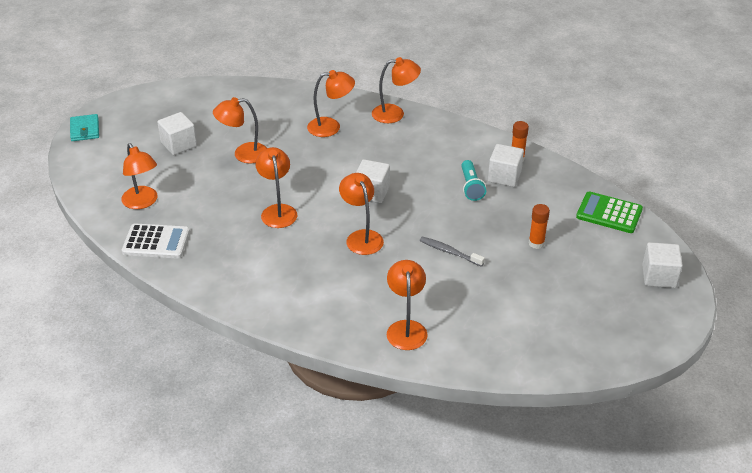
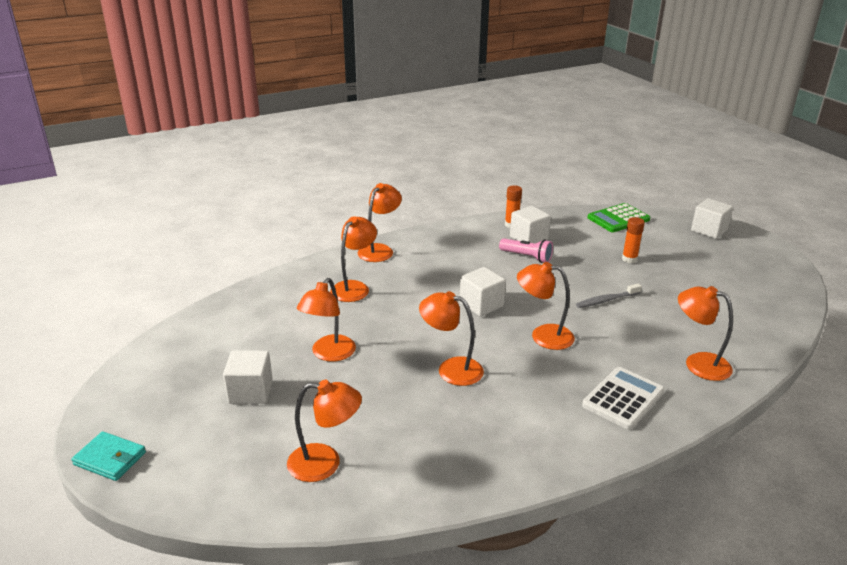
camera: 55 degrees left, 10 degrees down
white calculator [122,224,190,259] -> white calculator moved to [582,367,664,430]
turquoise flashlight [461,160,486,201] -> pink flashlight [499,238,553,263]

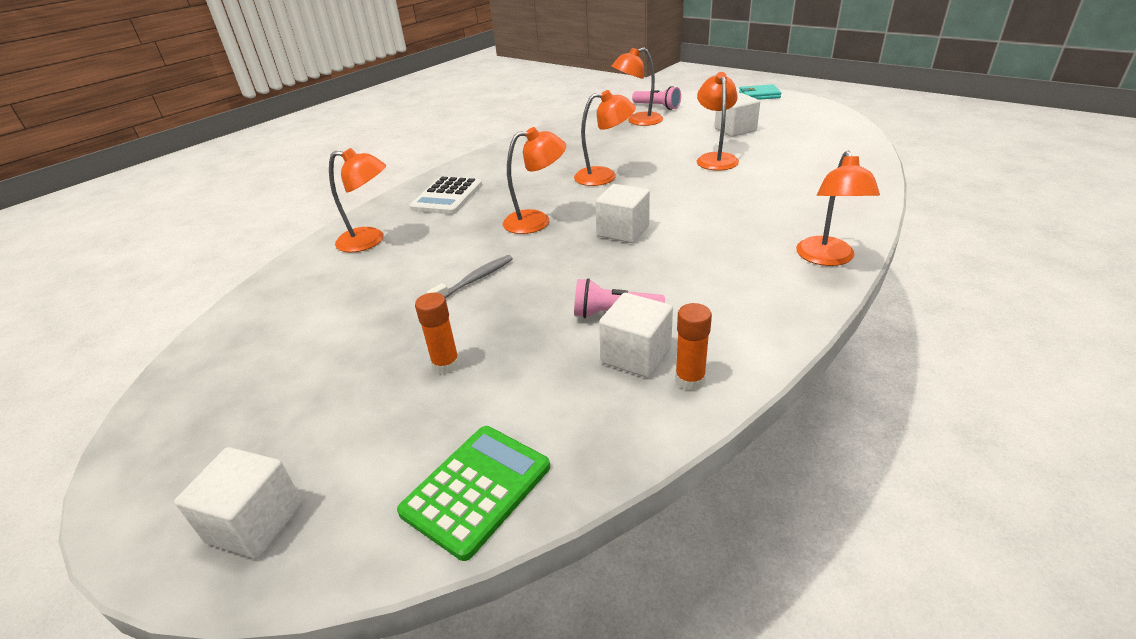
camera: 160 degrees right, 5 degrees up
orange lamp [330,216,377,302] -> none
none -> pink flashlight [632,86,681,110]

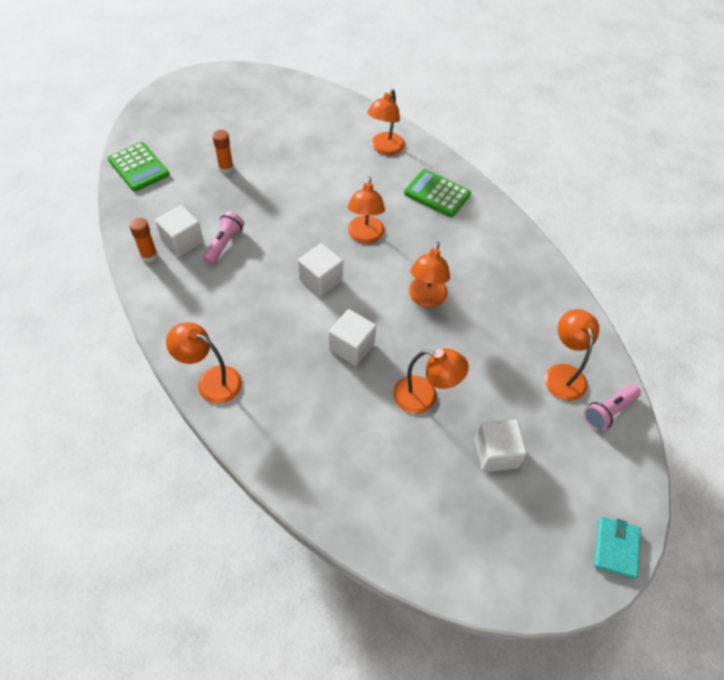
camera: 100 degrees right, 20 degrees up
white cube [174,447,303,559] -> white cube moved to [329,309,376,366]
white calculator [410,176,482,214] -> green calculator [404,169,471,217]
grey toothbrush [426,255,513,299] -> none

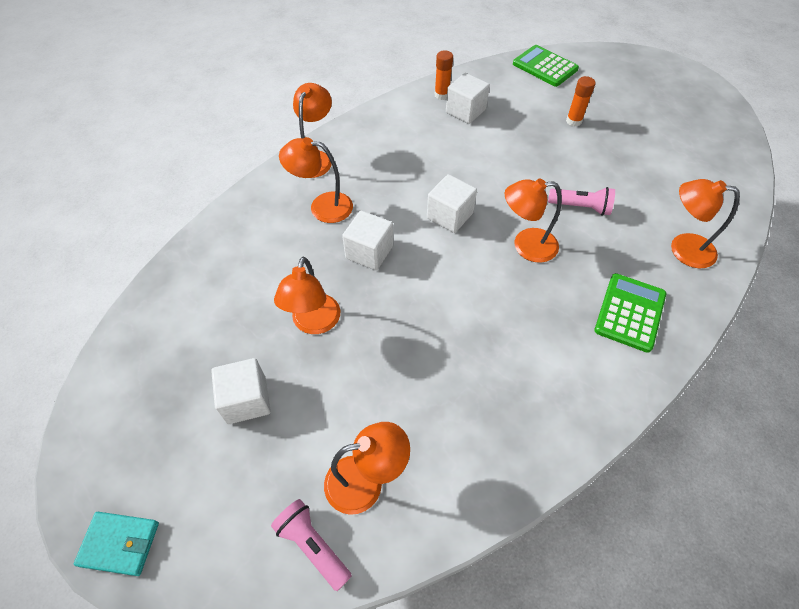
camera: 85 degrees right, 0 degrees up
green calculator [108,142,169,192] -> green calculator turned 90 degrees clockwise [513,45,579,87]
pink flashlight [203,211,245,265] -> pink flashlight moved to [548,187,615,216]
orange lamp [408,242,450,308] -> orange lamp moved to [279,137,353,223]

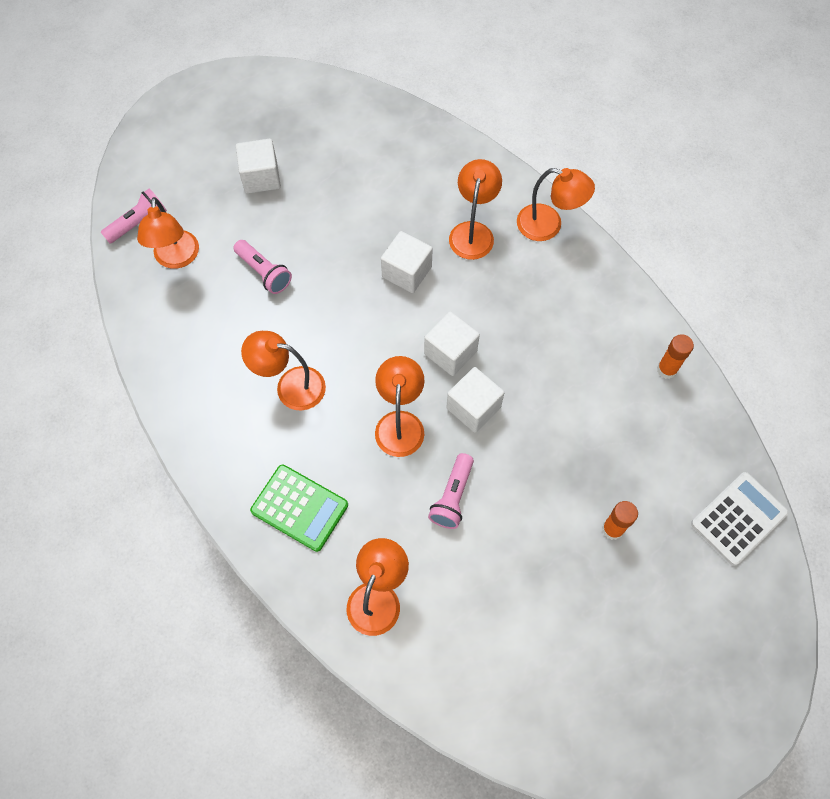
camera: 95 degrees right, 10 degrees up
turquoise wallet [74,512,159,576] -> none
orange lamp [274,257,341,334] -> orange lamp moved to [241,331,326,411]
white cube [446,73,490,124] -> white cube moved to [446,367,504,433]
green calculator [513,45,579,87] -> white calculator [691,472,789,566]
none -> pink flashlight [233,240,292,294]

